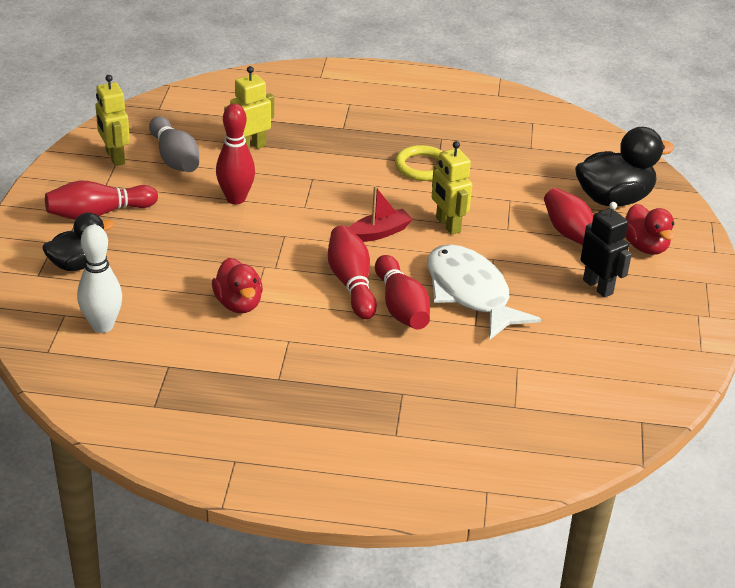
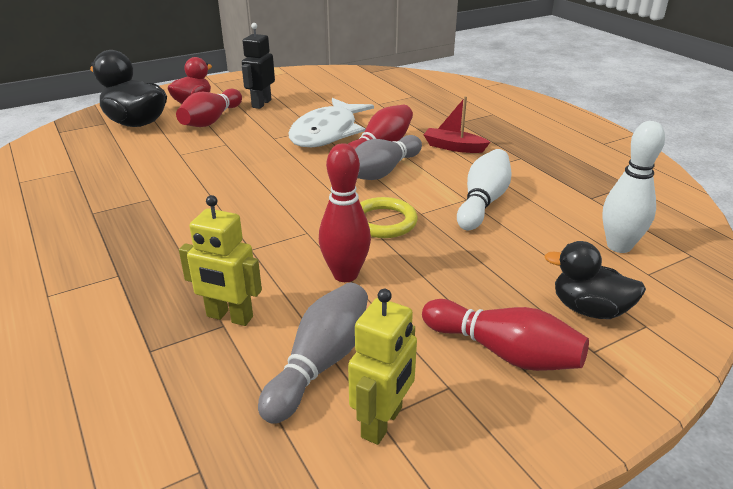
camera: 125 degrees left, 5 degrees down
red duck [212,258,263,313] -> white bowling pin [457,149,512,231]
red bowling pin [328,225,377,319] -> grey bowling pin [355,135,422,180]
red boat [349,186,413,242] -> red boat moved to [423,96,490,153]
yellow ring [395,145,443,181] -> yellow ring moved to [360,197,418,238]
yellow robot [432,141,472,235] -> none

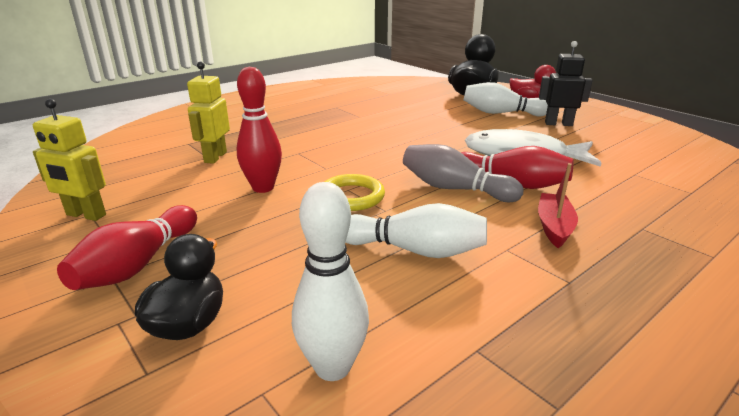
camera: 80 degrees right, 5 degrees down
red bowling pin [176,89,242,127] -> white bowling pin [463,82,548,117]
grey bowling pin [258,283,368,424] -> none

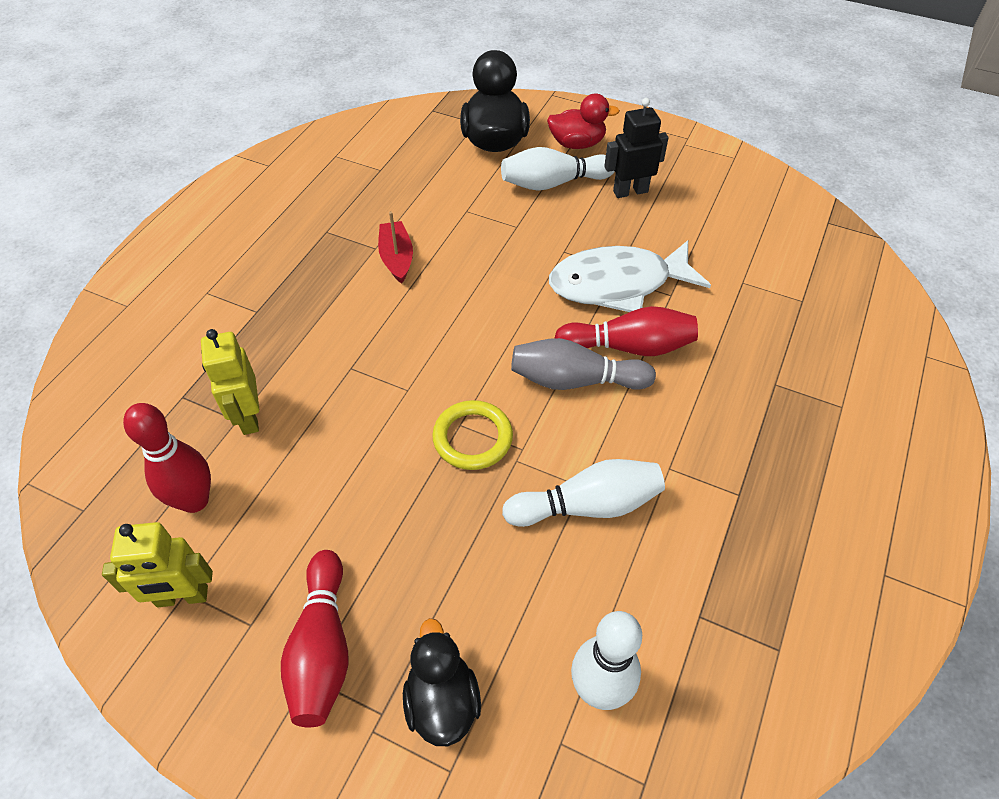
camera: 25 degrees left, 25 degrees up
red bowling pin [237,67,282,193] -> red bowling pin moved to [123,403,211,513]
red boat [538,163,578,248] -> red boat moved to [378,212,413,284]

